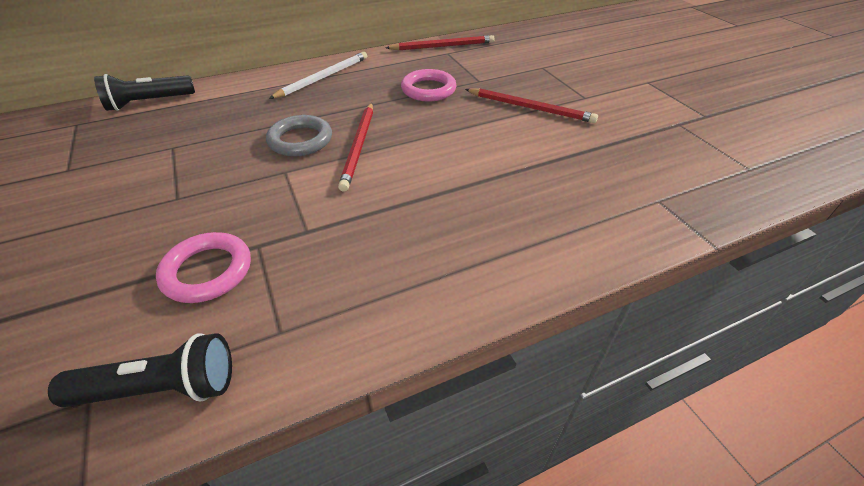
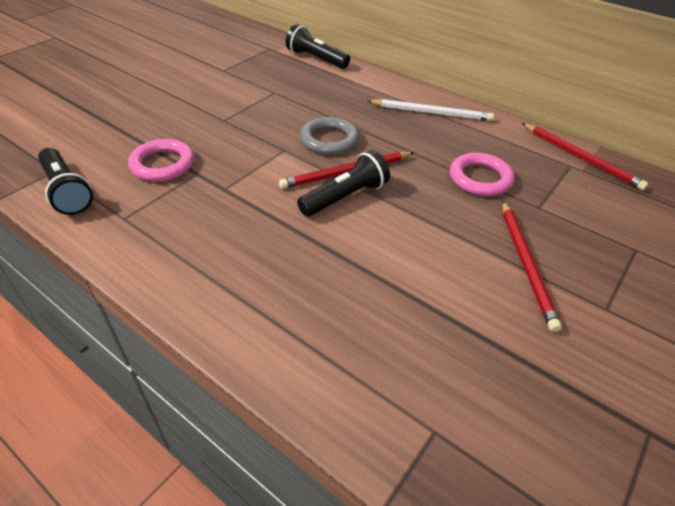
camera: 60 degrees right, 0 degrees up
none -> black flashlight [297,150,390,217]

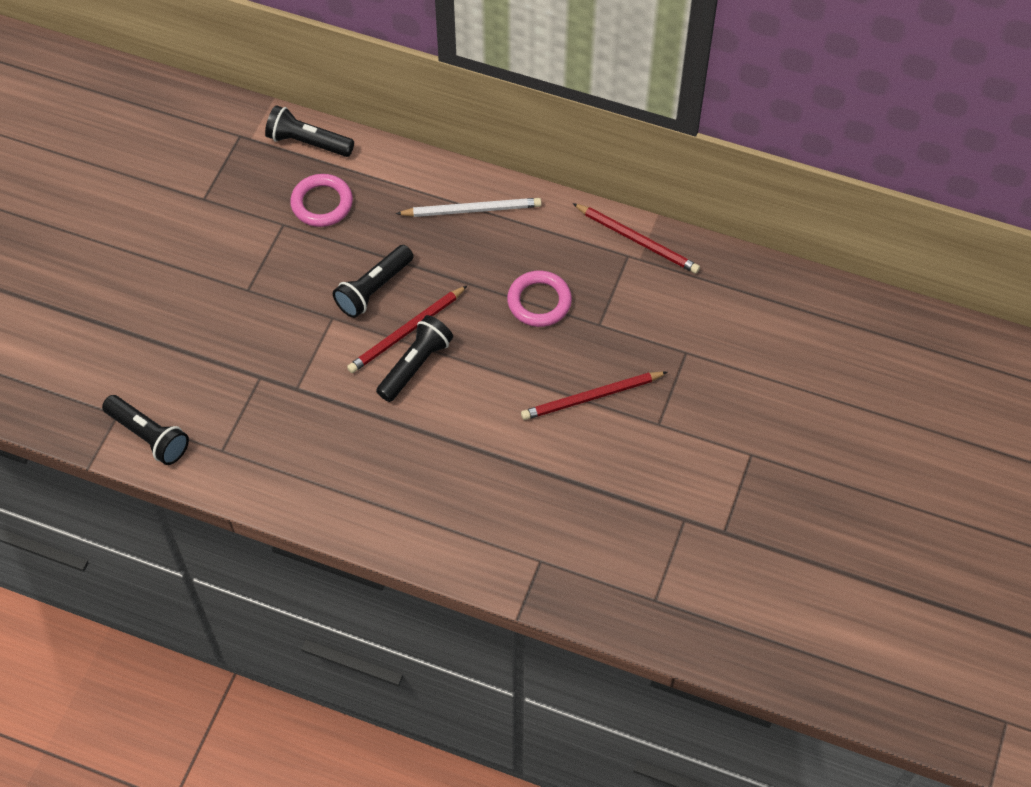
camera: 15 degrees left, 15 degrees up
pink ring [128,139,194,182] -> pink ring moved to [290,174,353,227]
grey ring [300,117,359,155] -> black flashlight [333,245,414,318]
red pencil [502,201,562,332] -> red pencil turned 90 degrees clockwise [521,372,667,420]

